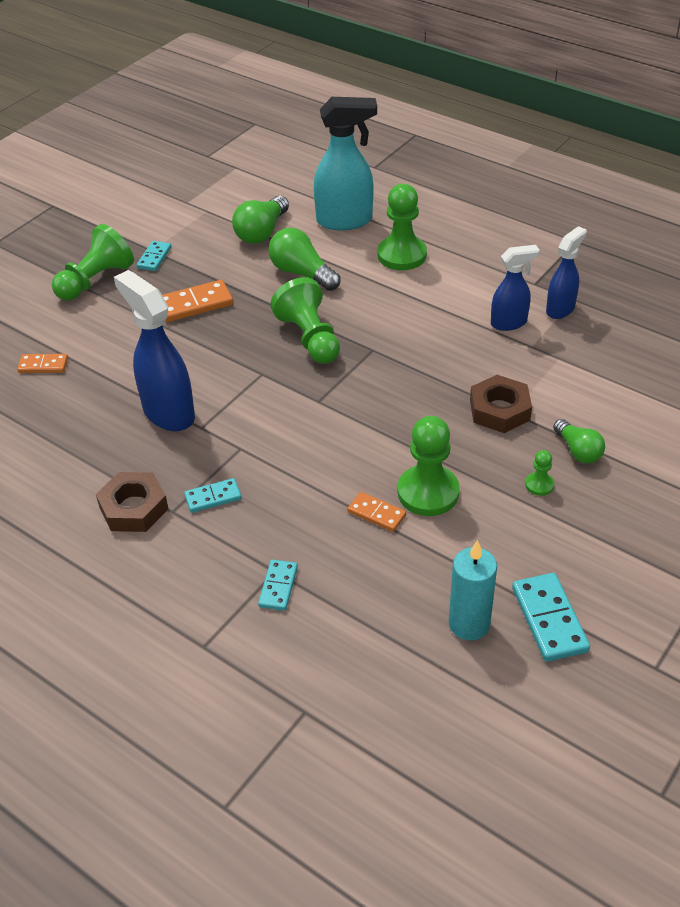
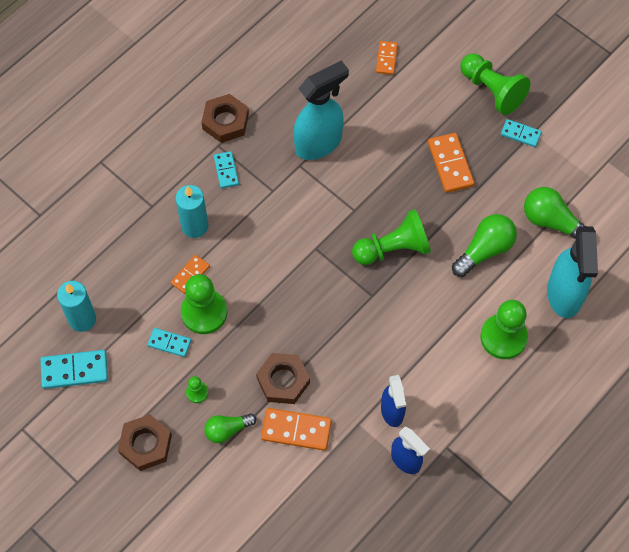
camera: 95 degrees right, 20 degrees up
blue spray bottle [114,270,195,431] -> turquoise spray bottle [293,60,349,160]
turquoise domino [258,560,298,611] -> turquoise domino moved to [148,328,191,357]
none -> brown nut [118,414,172,471]
none -> turquoise candle [175,185,208,238]
none -> orange domino [261,408,332,451]

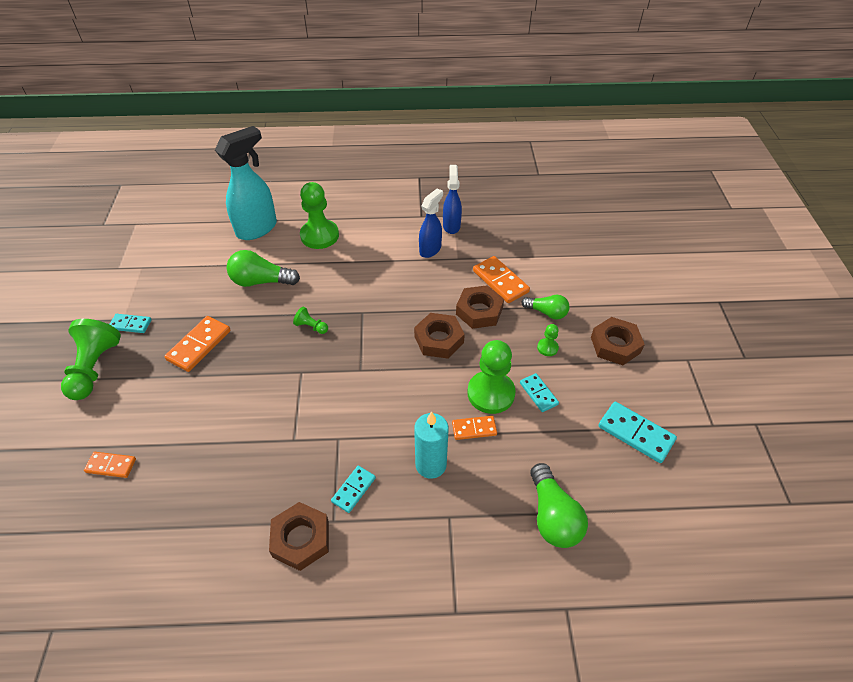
camera: 135 degrees left, 15 degrees down
turquoise candle [57,281,96,332] -> none
turquoise spray bottle [293,60,349,160] -> none
green pawn [352,209,431,265] -> green pawn [293,307,328,334], size x0.47
orange domino [376,41,398,75] -> orange domino turned 45 degrees clockwise [84,452,136,478]
turquoise domino [501,119,542,147] -> turquoise domino turned 60 degrees counterclockwise [109,314,152,333]
green light bulb [524,187,585,239] -> green light bulb moved to [530,463,588,548]
none -> brown nut [414,313,465,359]

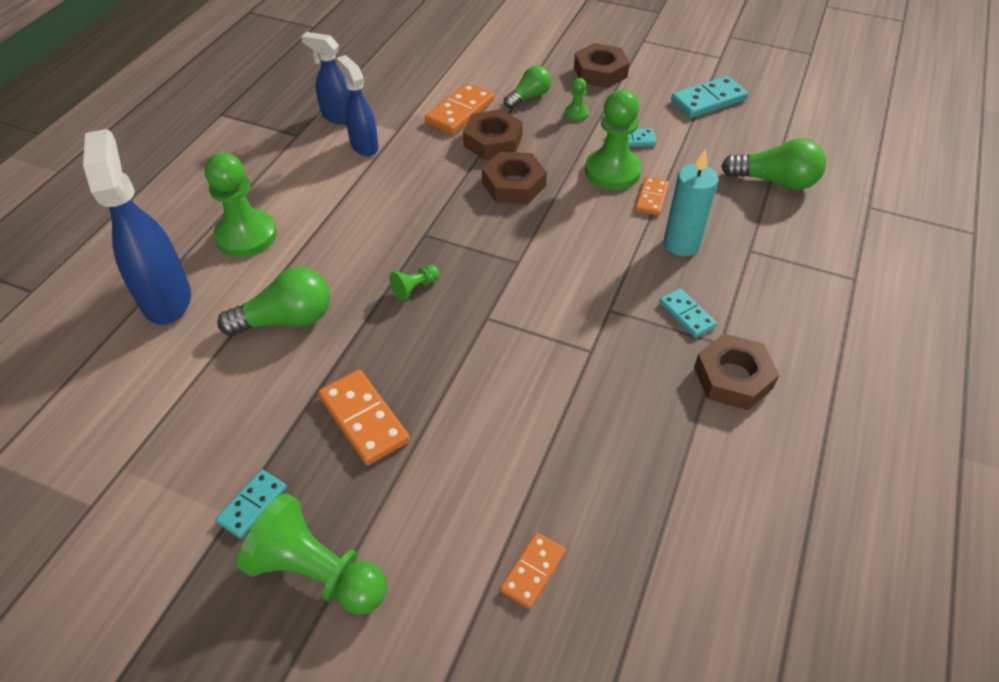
camera: 65 degrees left, 0 degrees up
turquoise spray bottle [215,126,277,240] -> blue spray bottle [83,129,191,325]
green light bulb [227,250,300,287] -> green light bulb turned 135 degrees counterclockwise [217,267,330,336]
orange domino [473,256,530,303] -> orange domino turned 45 degrees counterclockwise [425,83,494,134]

